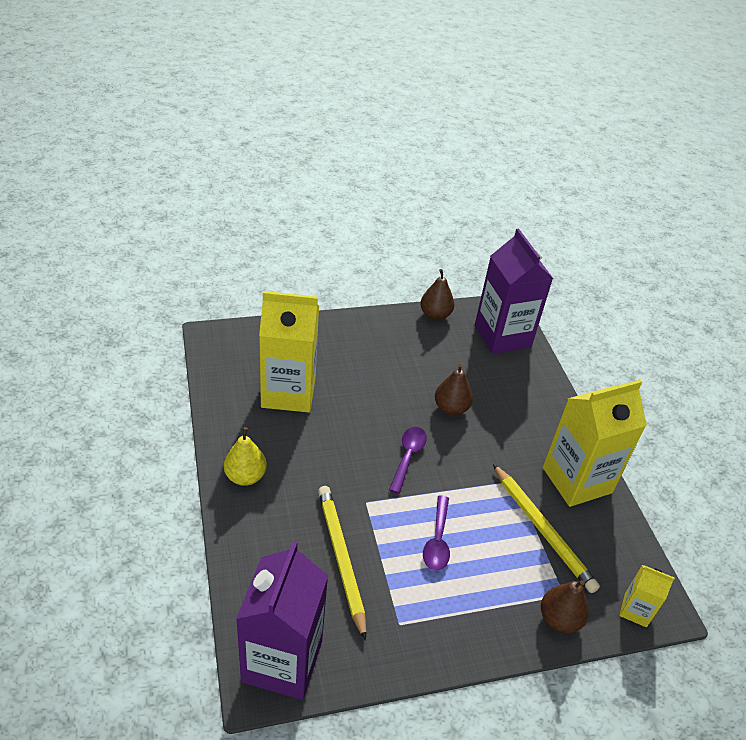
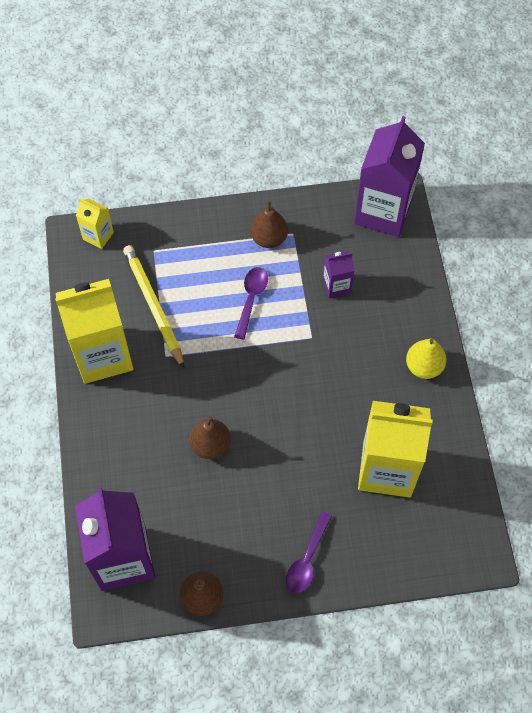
camera: 170 degrees left, 20 degrees up
yellow pencil [318,486,366,641] -> purple carton [323,251,354,298]
purple spoon [389,427,427,494] -> purple spoon moved to [286,511,332,594]
brown pear [541,580,589,633] -> brown pear moved to [250,200,288,248]

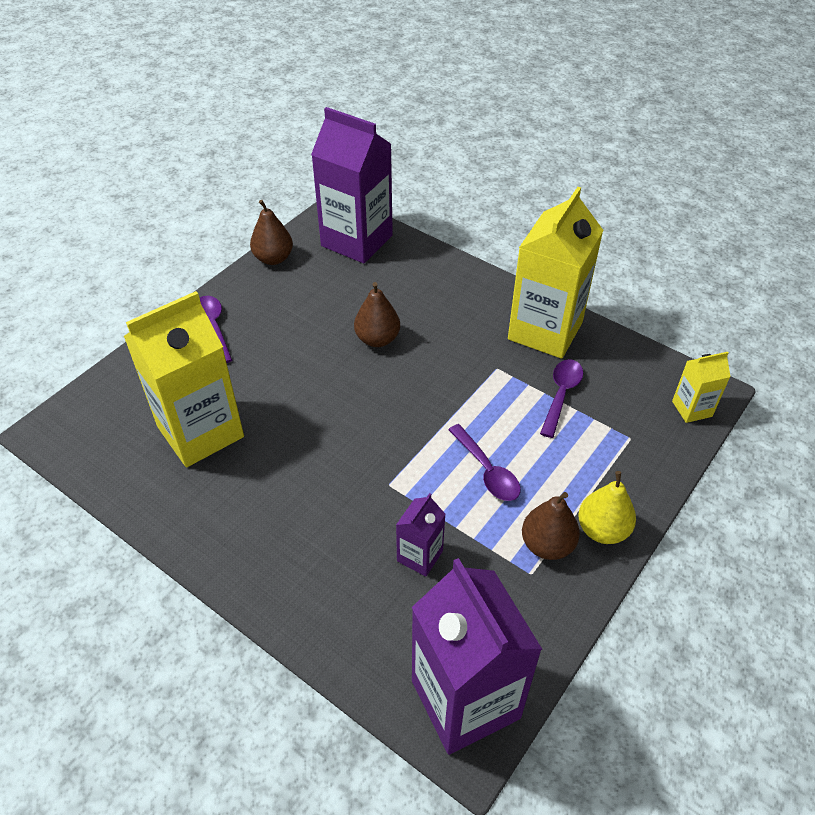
camera: 135 degrees right, 15 degrees down
yellow pencil [123,245,184,369] -> purple spoon [540,359,583,438]
yellow pear [406,339,446,379] -> yellow pear moved to [578,471,636,544]

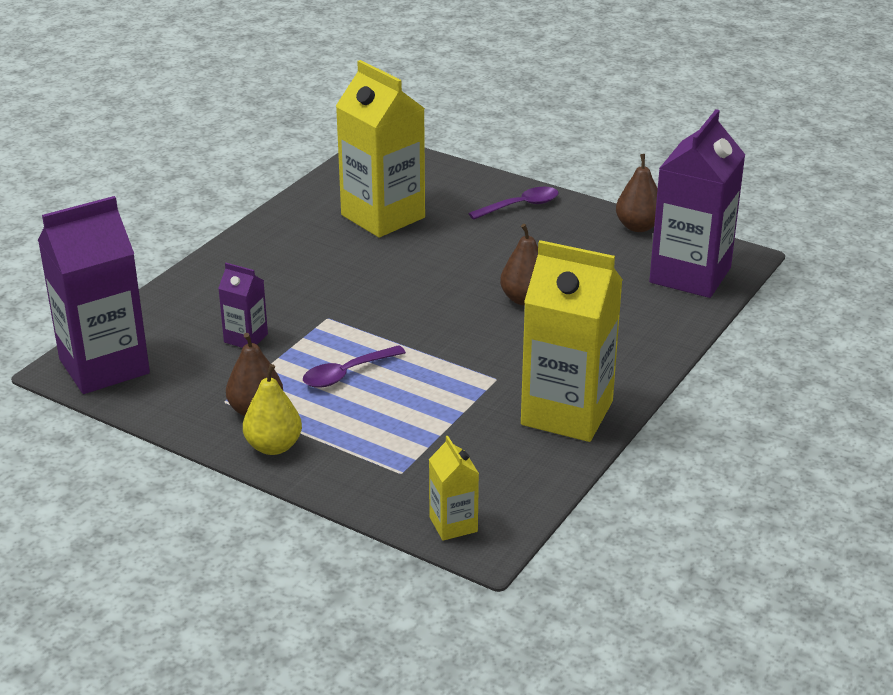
camera: 85 degrees right, 15 degrees down
purple spoon [540,359,583,438] -> none

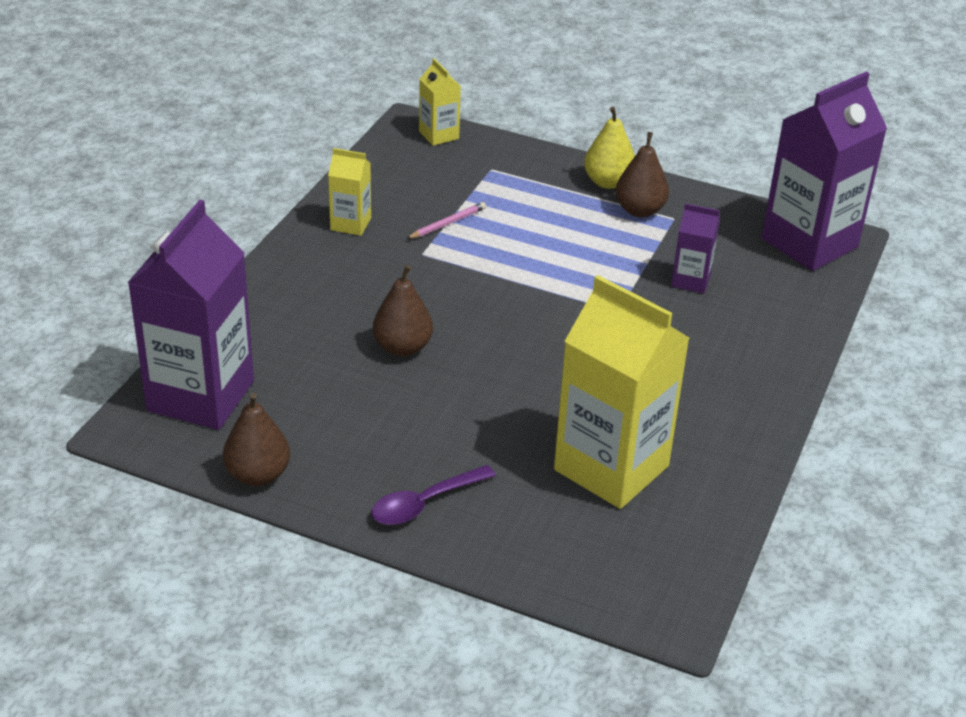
camera: 170 degrees right, 5 degrees up
purple spoon [303,345,406,388] -> none
yellow carton [521,240,623,442] -> yellow carton [328,148,371,236], size x0.47
none -> pink pencil [406,202,486,239]

